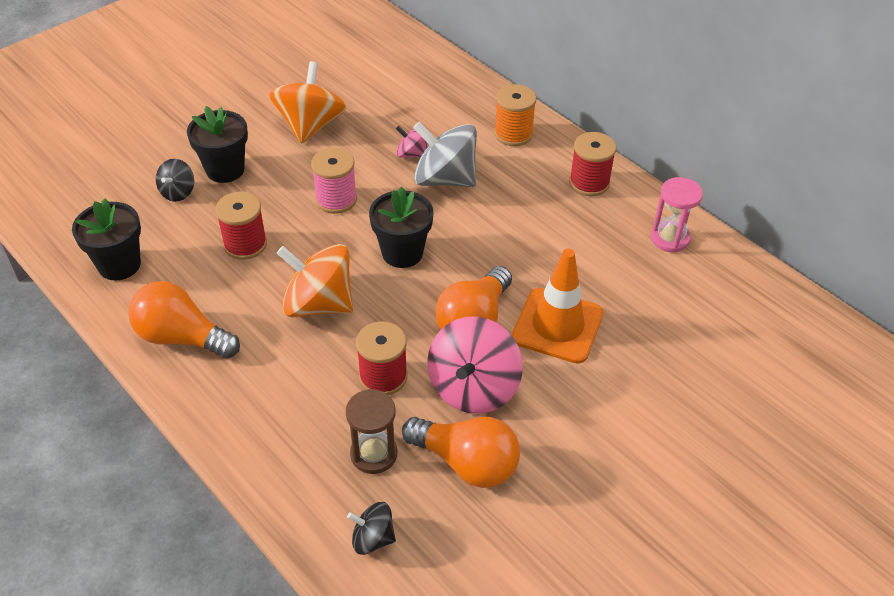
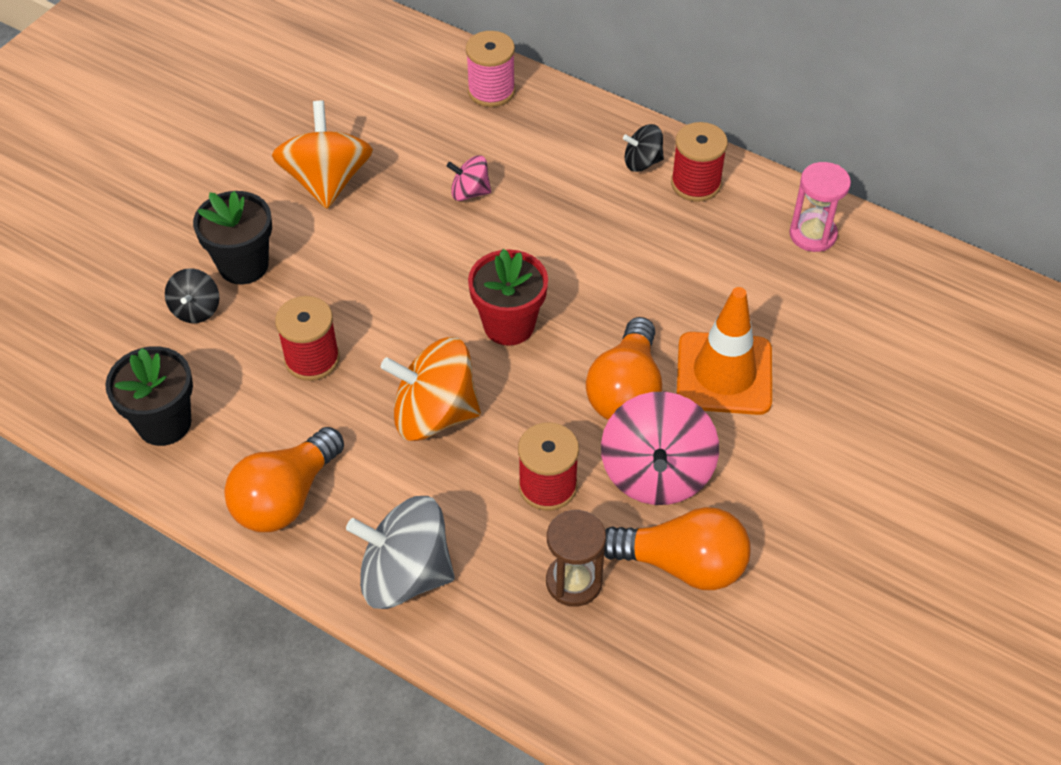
camera: 15 degrees left, 5 degrees up
orange light bulb [128,281,240,359] -> orange light bulb turned 60 degrees counterclockwise [224,427,344,532]
pink spool [311,148,357,214] -> pink spool moved to [466,31,515,107]
black spinning top [347,502,396,555] -> black spinning top moved to [623,124,664,172]
black flower pot [369,186,433,268] -> red flower pot [468,249,548,346]
grey spinning top [413,122,477,187] -> grey spinning top moved to [346,496,455,609]
orange spool [494,84,536,146] -> none

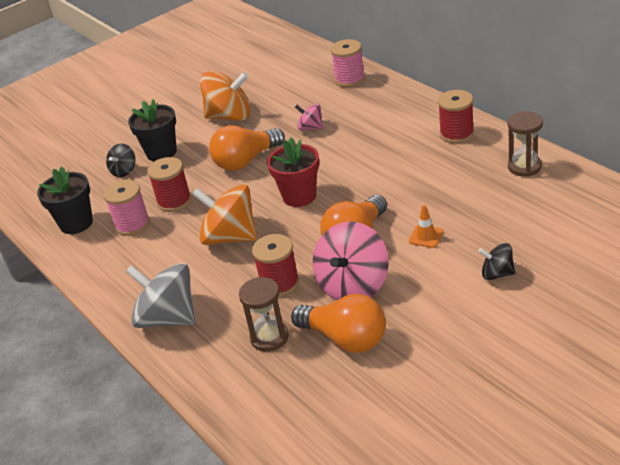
camera: 25 degrees right, 15 degrees down
orange light bulb [224,427,344,532] -> orange light bulb moved to [209,125,285,171]
orange spinning top [272,101,373,209] -> orange spinning top turned 75 degrees clockwise [200,71,251,121]
black spinning top [623,124,664,172] -> black spinning top moved to [478,243,515,280]
orange traffic cone [677,287,772,415] -> orange traffic cone [409,205,444,248], size x0.44
pink hourglass [789,162,851,252] -> brown hourglass [508,111,543,177]
none -> pink spool [104,180,150,236]

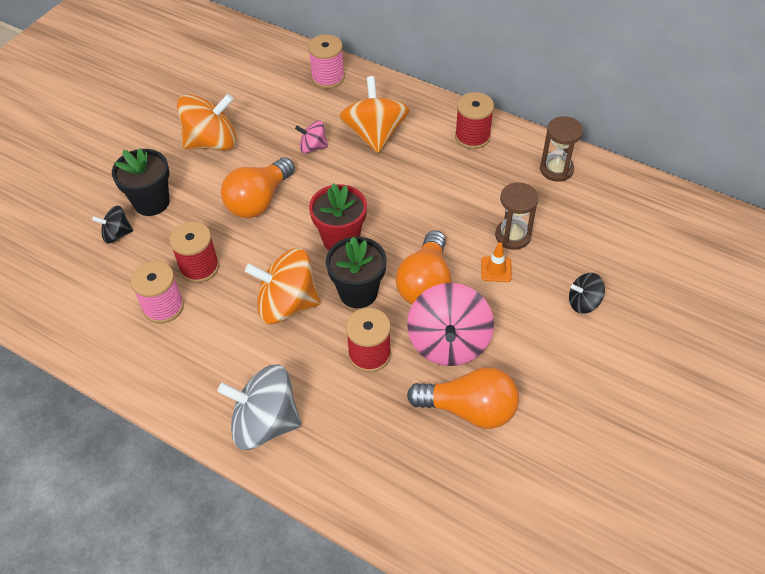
camera: 25 degrees left, 15 degrees up
black flower pot [37,166,93,234] -> black flower pot moved to [326,237,387,308]
black spinning top [106,144,135,177] -> black spinning top turned 75 degrees clockwise [92,206,133,244]
brown hourglass [239,277,289,352] -> brown hourglass moved to [495,182,539,250]
none -> orange spinning top [339,76,410,153]

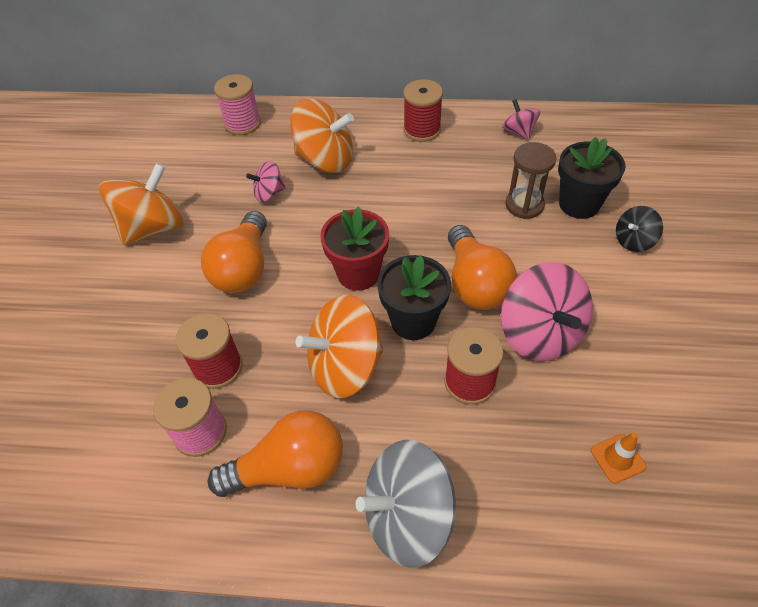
camera: 25 degrees left, 0 degrees up
black spinning top [92,206,133,244] -> none
black flower pot [112,148,170,216] -> black flower pot moved to [558,137,625,219]
orange spinning top [339,76,410,153] -> orange spinning top turned 135 degrees clockwise [290,98,354,173]
orange light bulb [407,367,519,429] -> orange light bulb moved to [208,410,343,497]
orange traffic cone [481,242,512,282] -> orange traffic cone moved to [591,432,646,484]
brown hourglass [540,116,583,182] -> pink spinning top [502,99,540,140]

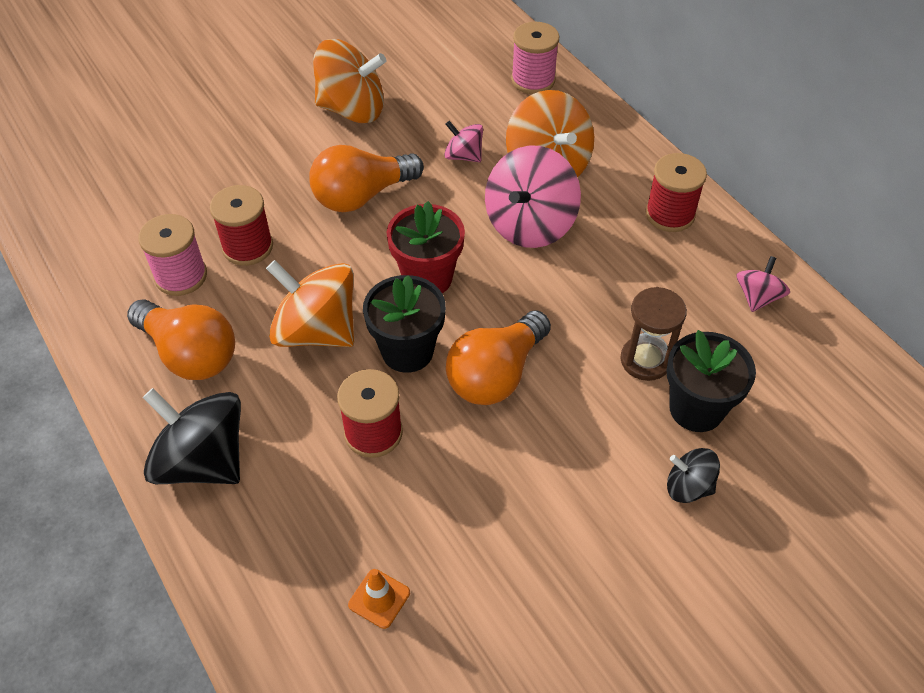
camera: 50 degrees right, 0 degrees up
grey spinning top [356,440,456,568] -> black spinning top [143,388,241,484]
pink spinning top [501,262,593,361] -> pink spinning top moved to [485,146,581,248]

